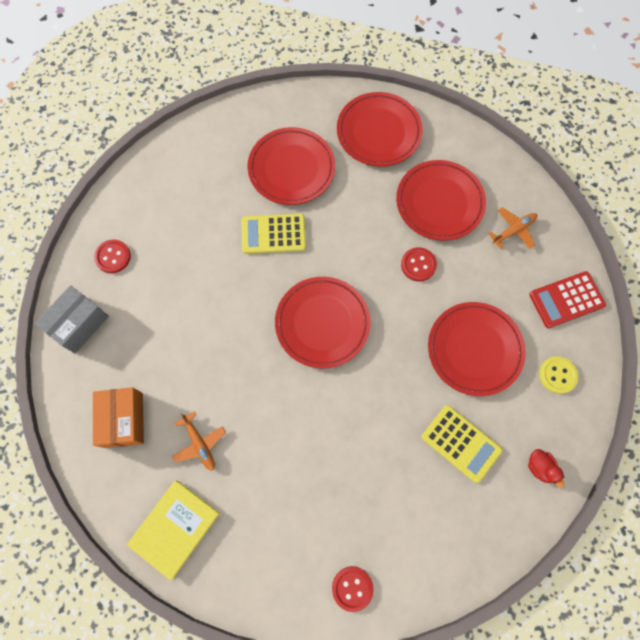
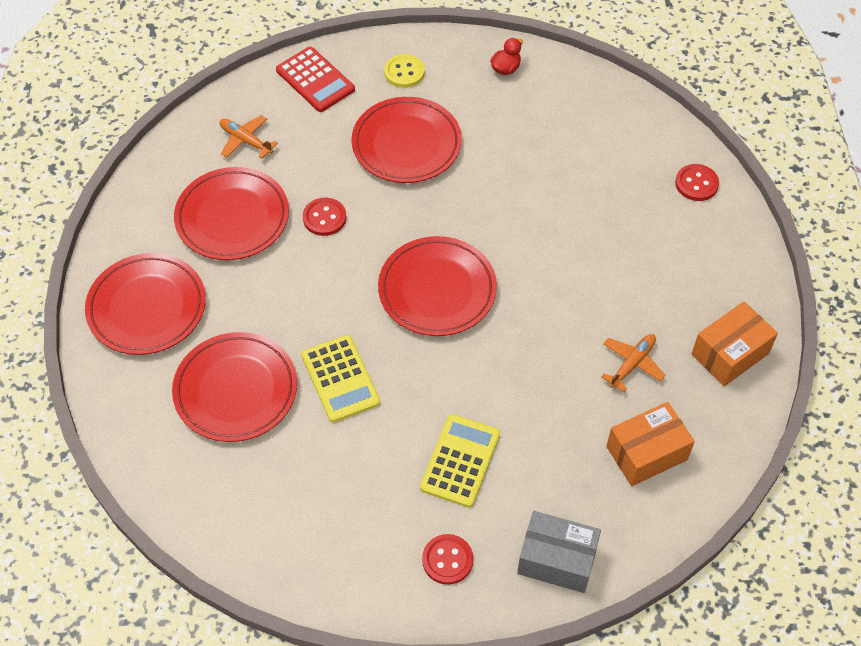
camera: 110 degrees left, 15 degrees down
yellow book [127,481,220,580] -> orange box [692,301,778,386]
yellow calculator [421,405,502,483] -> yellow calculator moved to [420,414,500,508]

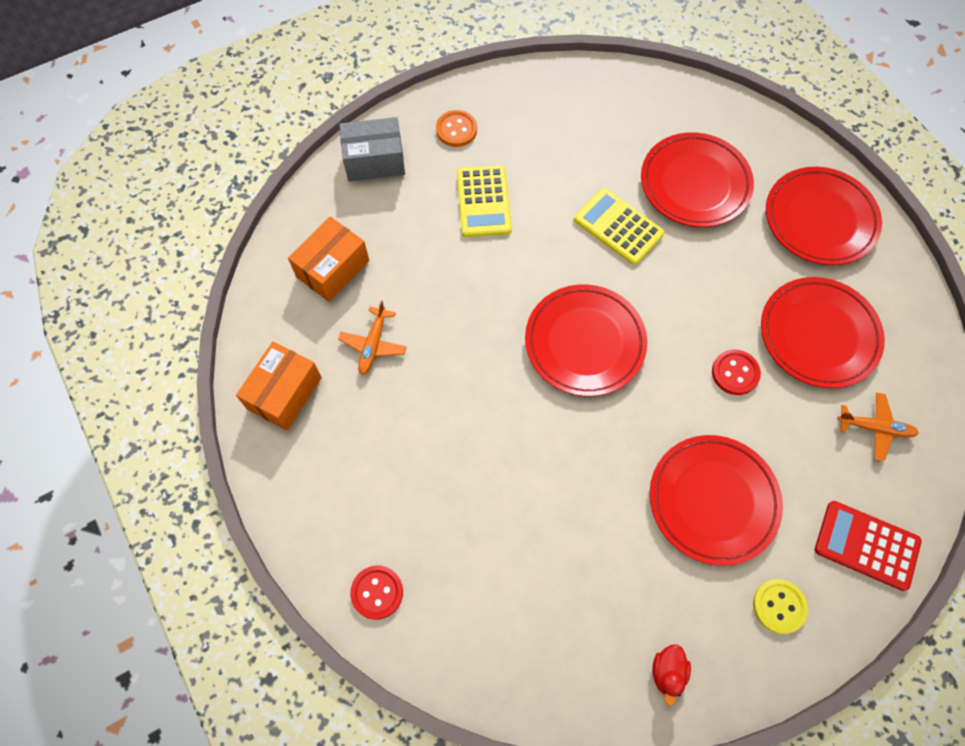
camera: 155 degrees right, 10 degrees up
red button [422,534,473,585] -> orange button [436,110,477,147]

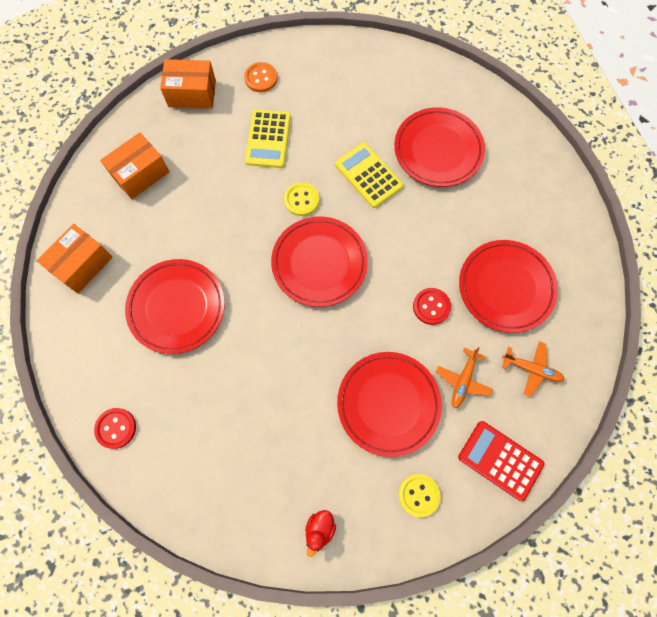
camera: 10 degrees right, 5 degrees up
orange plane [338,300,406,375] -> orange plane moved to [436,347,493,408]
grey box [339,117,405,181] -> orange box [160,59,216,109]
red plate [766,167,882,265] -> red plate moved to [125,259,225,354]
none -> yellow button [284,182,319,216]

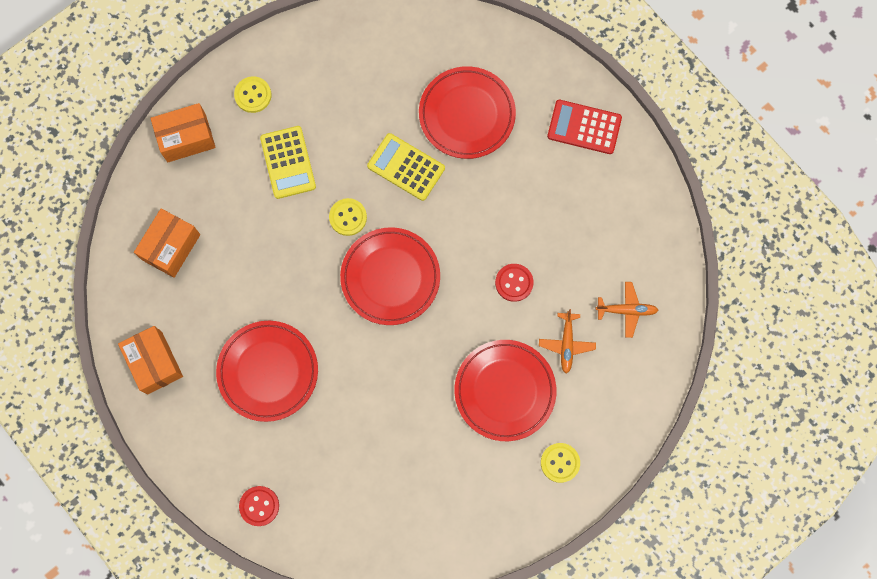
camera: 20 degrees left, 5 degrees up
orange box [37,224,113,294] -> orange box turned 45 degrees counterclockwise [118,326,183,394]
orange button [244,62,277,92] -> yellow button [234,76,272,113]
red duck [305,510,336,557] -> none
red calculator [458,421,545,501] -> red calculator moved to [547,100,622,154]
red plate [459,240,558,333] -> none

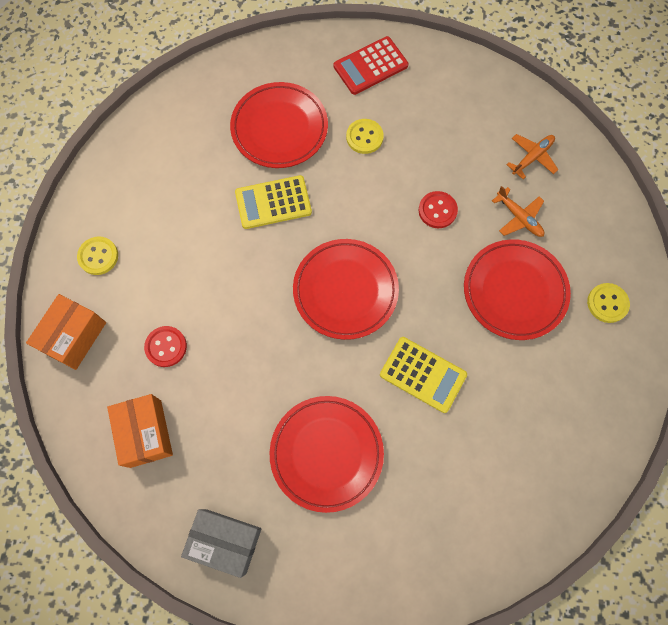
camera: 45 degrees left, 5 degrees down
orange box [118,326,183,394] -> grey box [181,509,262,578]
red button [239,486,279,526] -> red button moved to [144,326,187,367]
yellow calculator [260,126,316,199] -> yellow calculator moved to [380,337,467,413]
yellow button [329,198,367,236] -> yellow button moved to [346,119,384,154]

